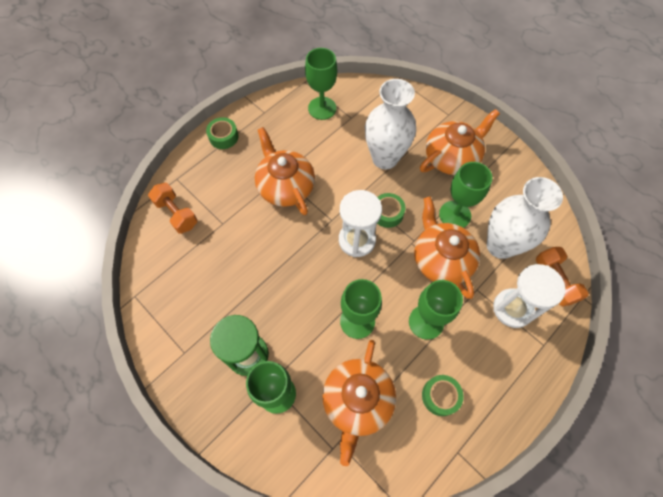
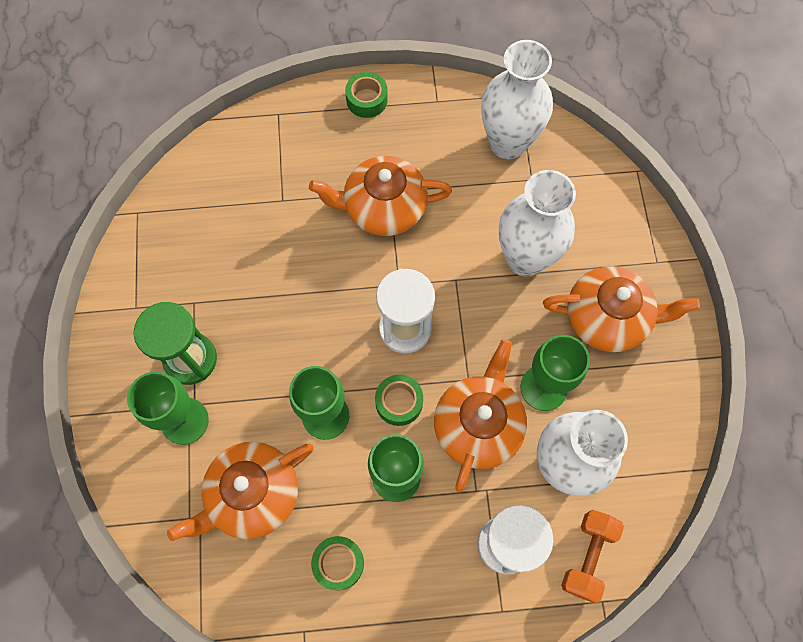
camera: 40 degrees right, 5 degrees up
orange dumbbell [148,183,198,234] -> none
orange teapot [255,127,315,215] -> orange teapot turned 105 degrees counterclockwise [309,156,452,236]
green goblet [305,48,337,120] -> white vase [481,40,553,159]
green tape [377,193,405,228] -> green tape moved to [375,375,423,426]

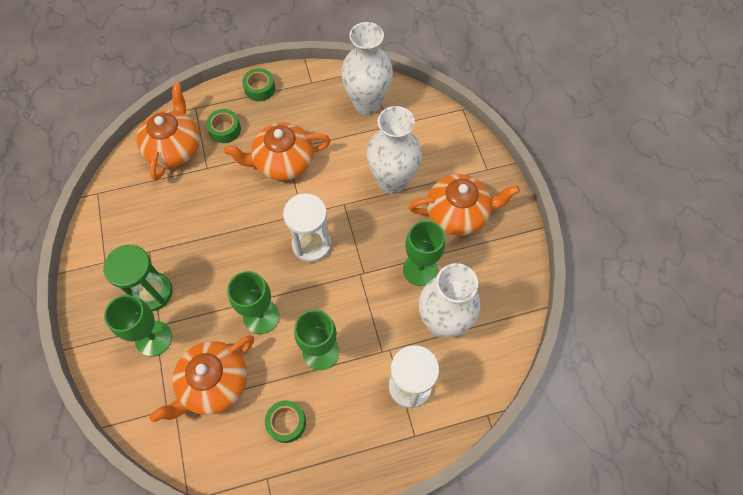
camera: 10 degrees left, 5 degrees down
green tape [375,375,423,426] -> green tape moved to [206,109,241,143]
orange teapot [434,339,527,492] -> orange teapot moved to [137,83,200,180]
orange dumbbell [561,510,624,603] -> none

